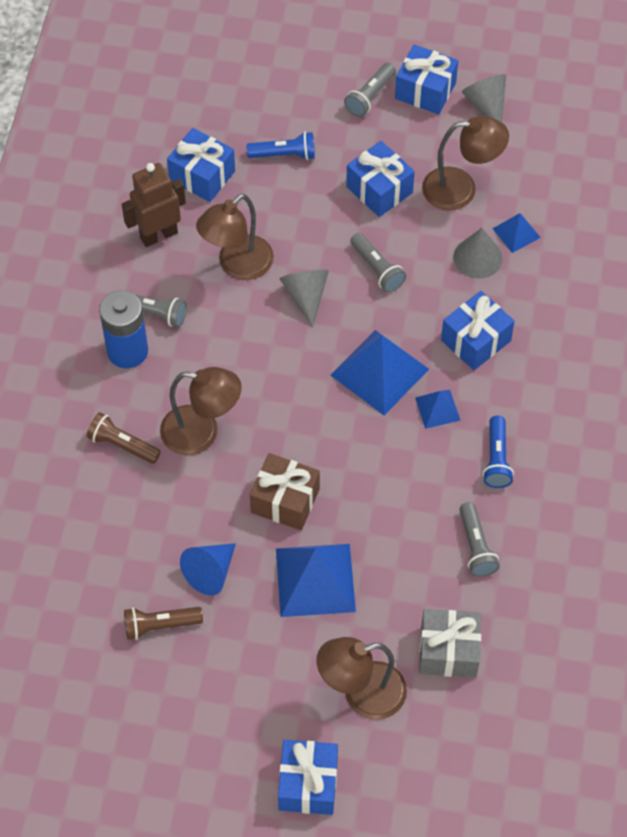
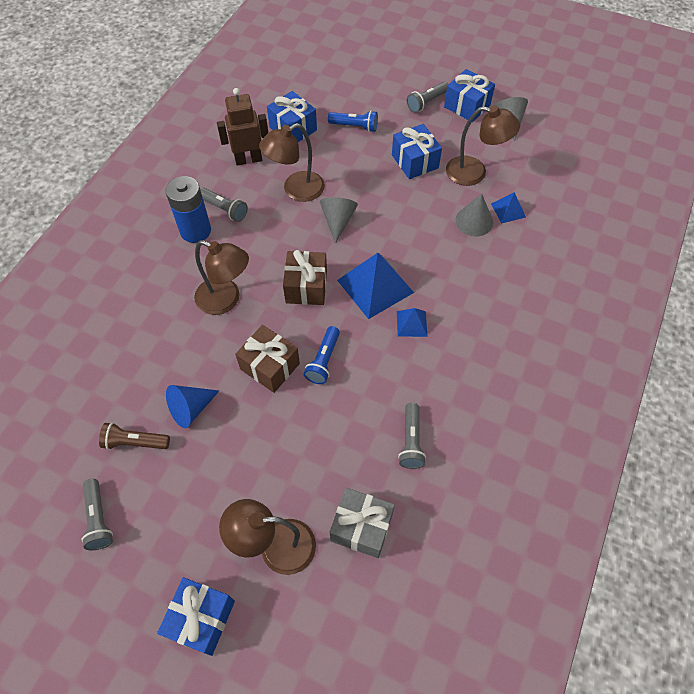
camera: 15 degrees right, 0 degrees up
brown flashlight [87,412,161,464] -> none
blue pyramid [276,544,356,617] -> none
grey flashlight [350,233,406,292] -> grey flashlight moved to [81,479,113,550]
blue gift [441,291,515,370] -> none
blue flashlight [483,416,514,488] -> blue flashlight moved to [304,326,340,384]
none -> brown gift [283,250,327,305]

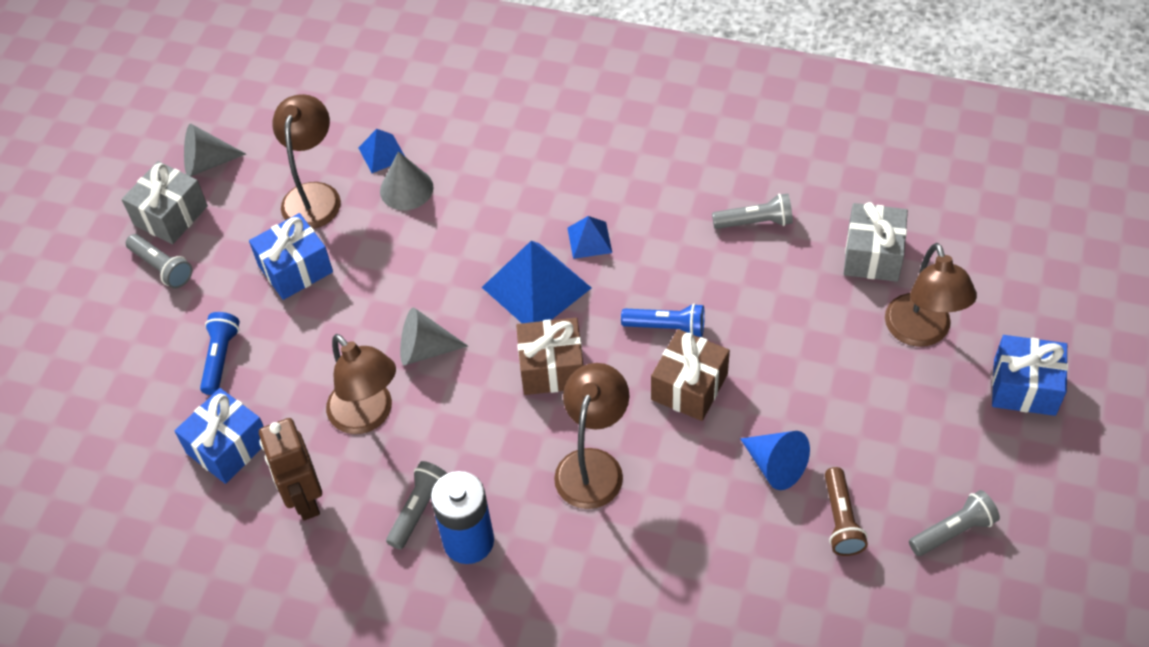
camera: 95 degrees left, 5 degrees down
blue gift [444,69,495,122] -> grey gift [122,161,208,244]

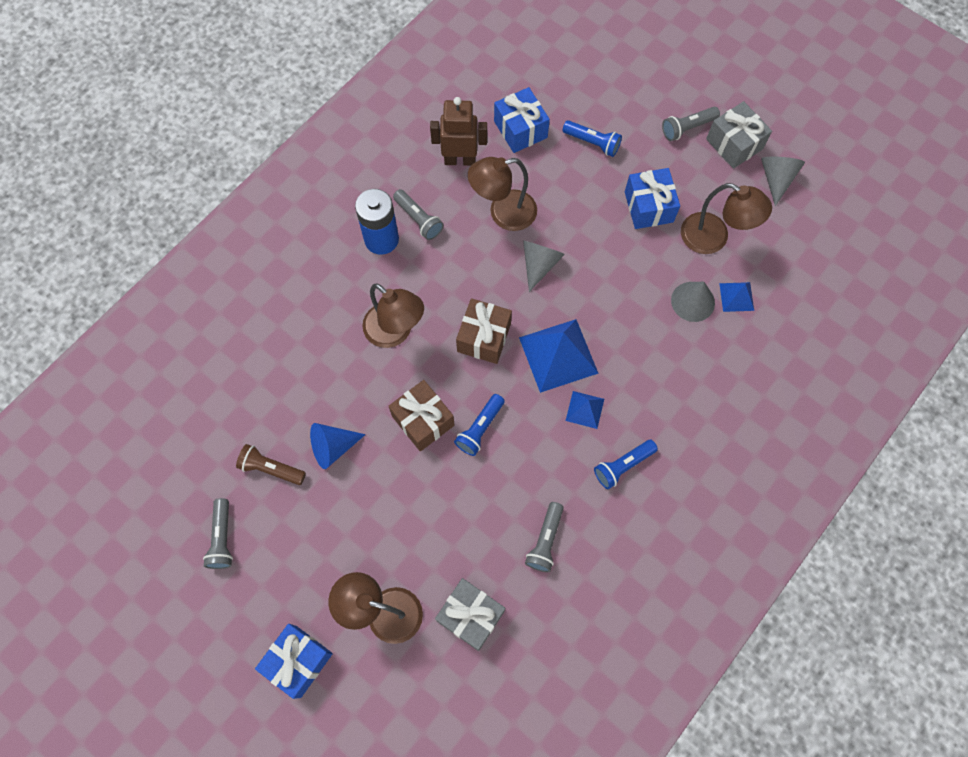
camera: 110 degrees right, 15 degrees up
none -> blue flashlight [594,440,658,489]

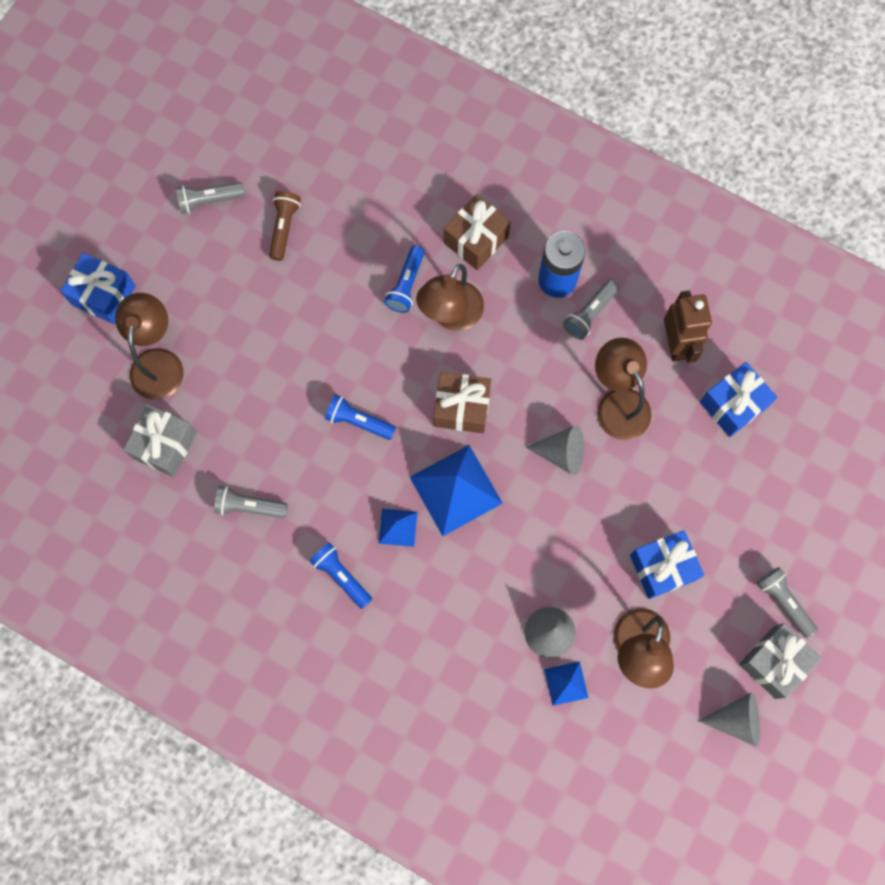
camera: 80 degrees right, 5 degrees up
blue cone [310,423,366,469] -> none
brown gift [389,380,454,452] -> brown gift moved to [444,194,511,270]
blue flashlight [562,120,622,157] -> blue flashlight moved to [384,246,424,313]

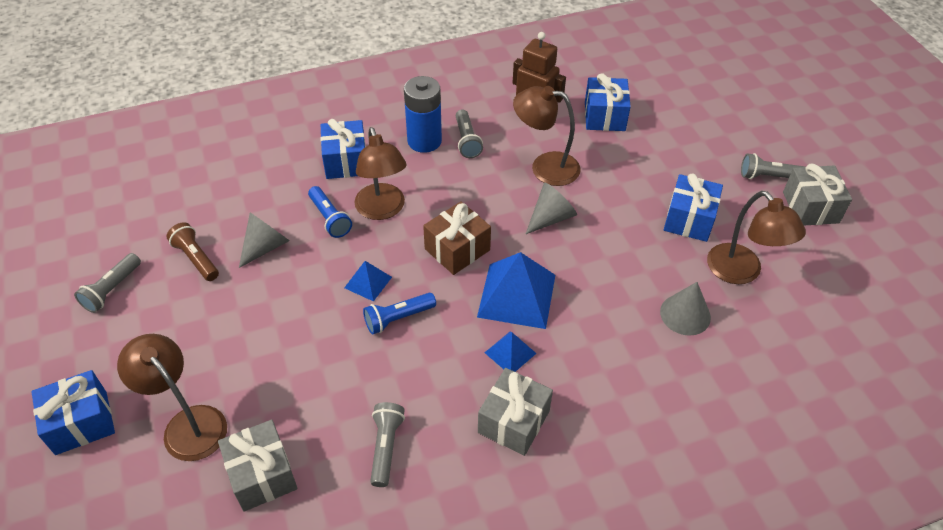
camera: 50 degrees left, 25 degrees down
grey flashlight [214,486,288,518] -> grey flashlight turned 135 degrees clockwise [370,402,405,487]
blue flashlight [309,542,372,609] -> grey gift [478,368,553,456]
brown gift [444,194,511,270] -> blue gift [320,119,366,179]
blue pyramid [544,661,588,706] -> blue pyramid moved to [344,261,392,302]
grey cone [699,692,760,747] -> grey cone moved to [239,213,289,268]

